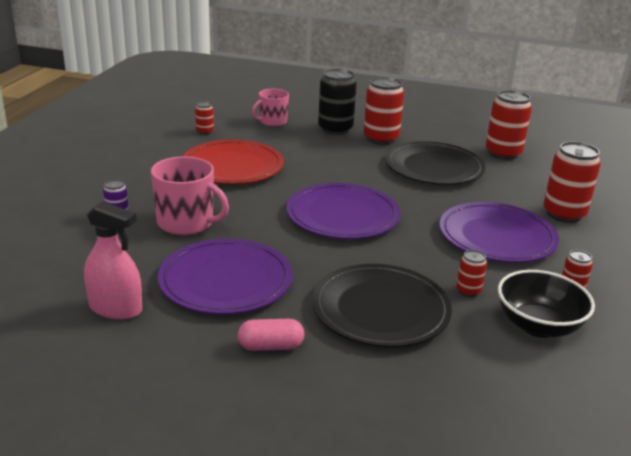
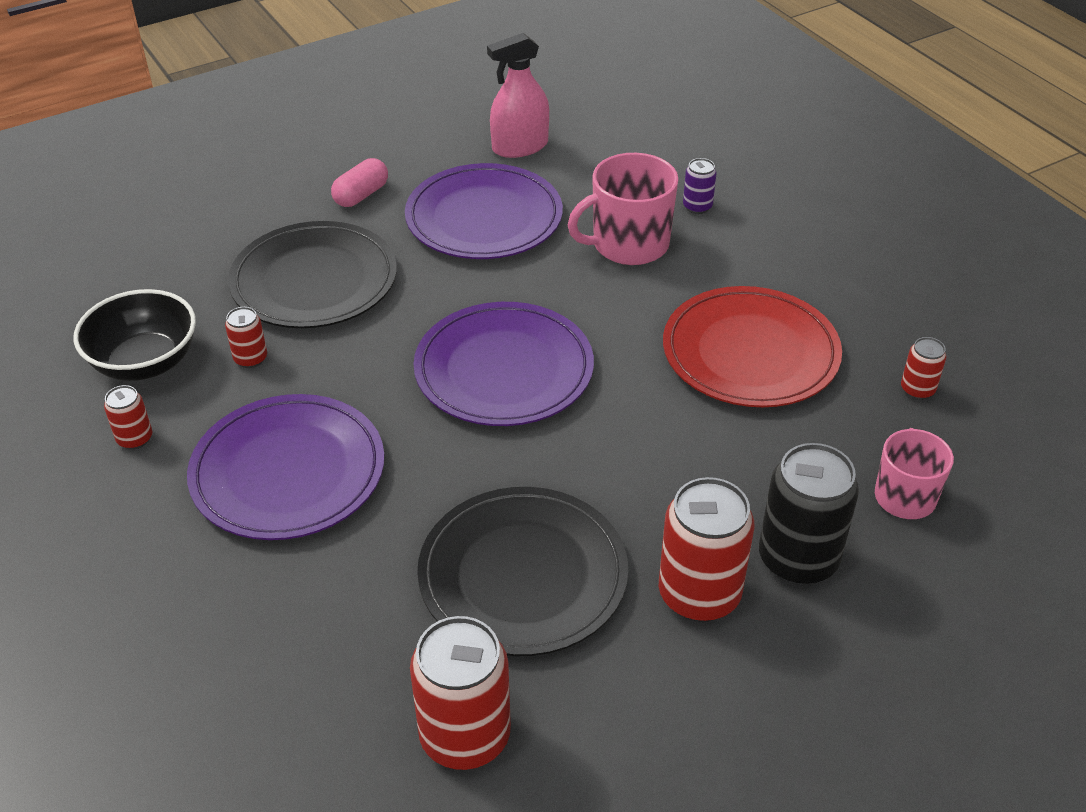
camera: 135 degrees right, 15 degrees up
red can [544,141,601,223] -> none

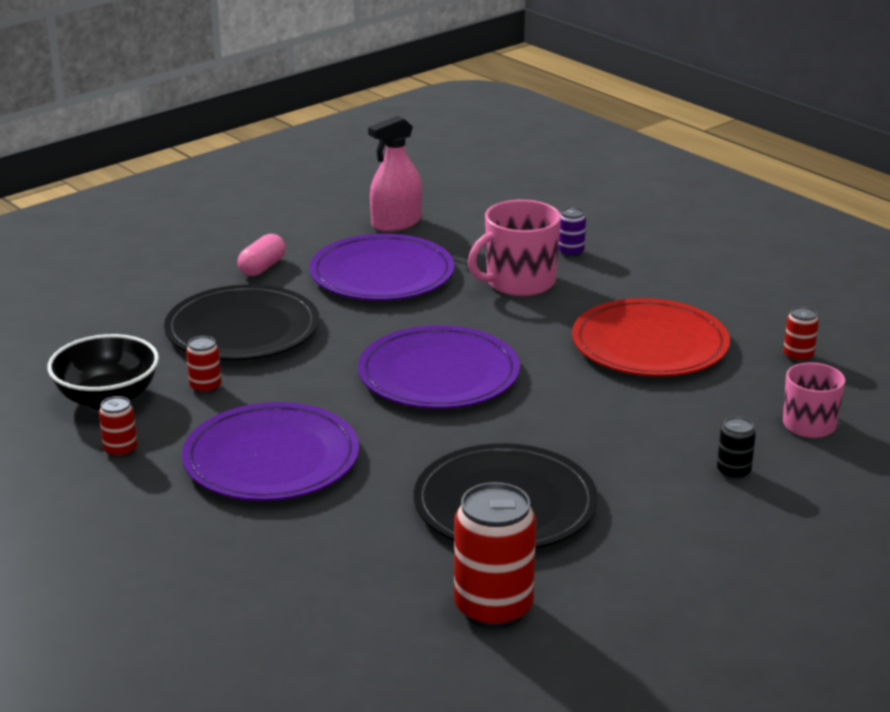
camera: 10 degrees left, 15 degrees down
red can [659,477,754,622] -> none
black can [759,443,859,586] -> black can [717,416,756,480], size x0.49

